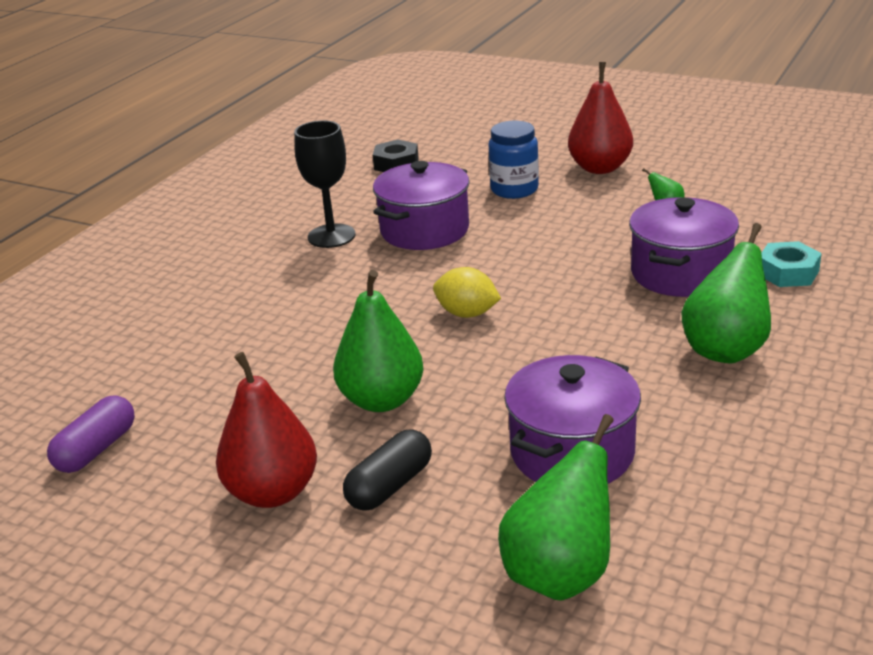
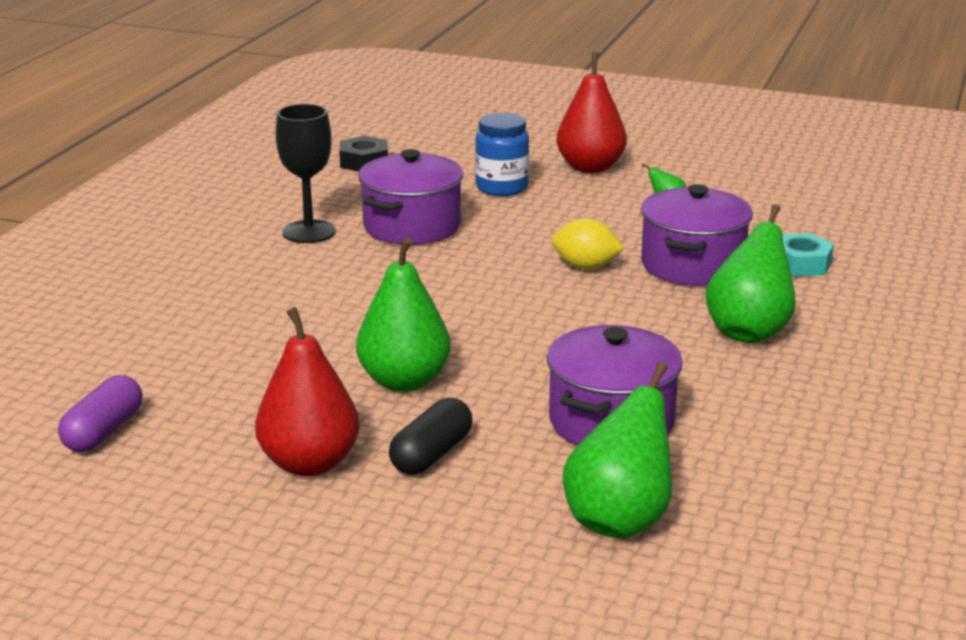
camera: 10 degrees left, 5 degrees down
yellow lemon [433,267,501,318] -> yellow lemon moved to [552,218,624,269]

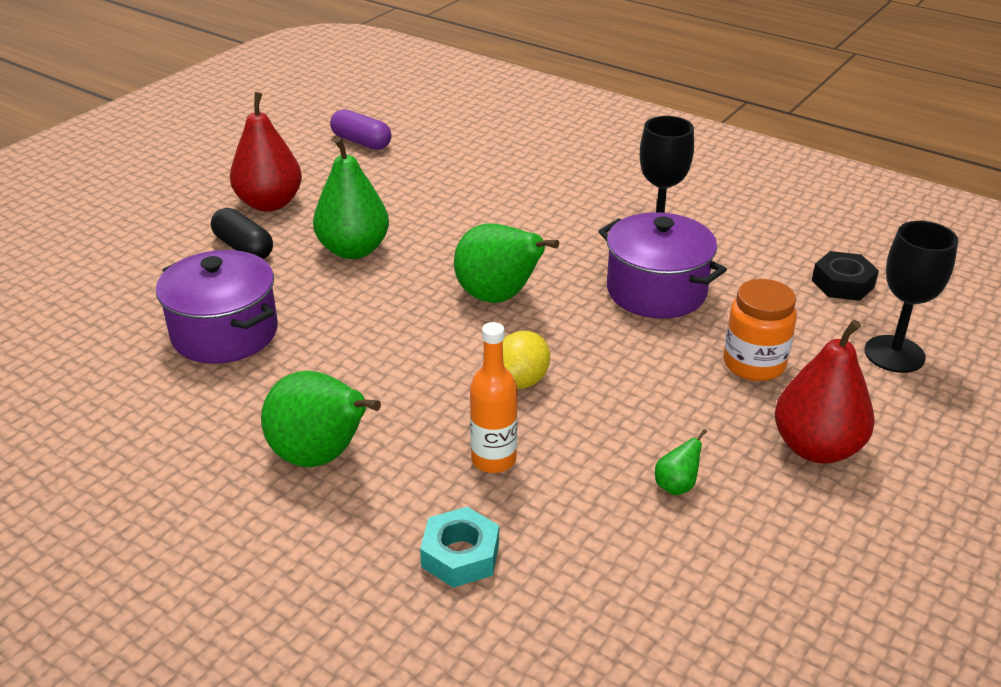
camera: 105 degrees right, 10 degrees up
blue jar [475,113,529,196] -> orange jar [724,279,797,381]
green pear [563,362,672,539] -> green pear moved to [454,223,559,303]
purple pot [641,184,753,286] -> orange bottle [470,322,517,473]
none -> black goblet [865,221,958,373]

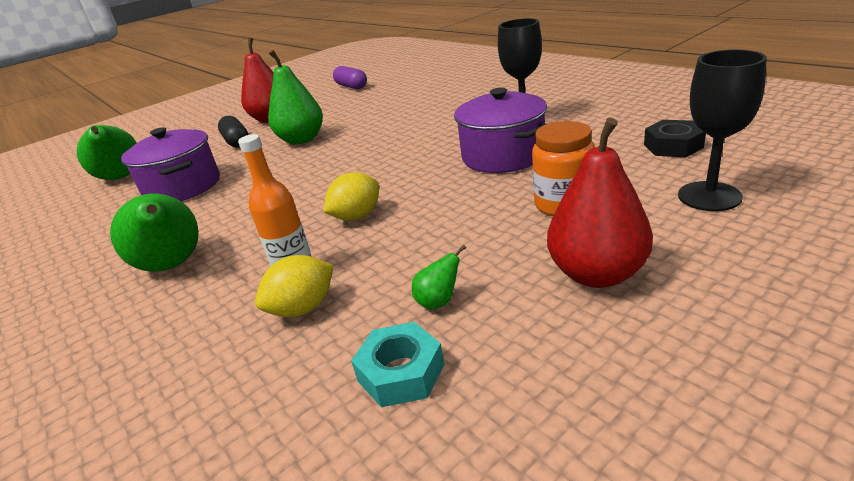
camera: 20 degrees right, 5 degrees down
turquoise nut [420,507,499,588] -> turquoise nut moved to [351,322,444,407]
green pear [454,223,559,303] -> green pear moved to [77,125,136,180]
none -> yellow lemon [255,255,334,317]

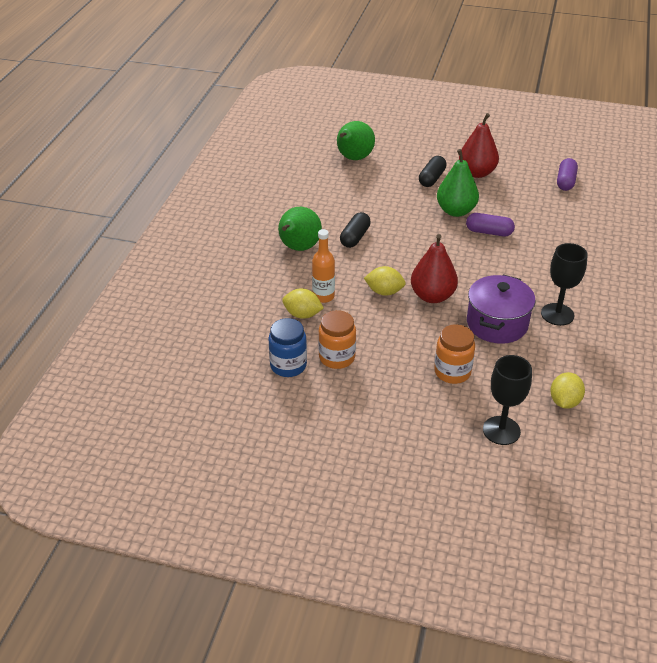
camera: 50 degrees right, 10 degrees up
purple pot [121,127,220,201] -> none
turquoise nut [351,322,444,407] -> blue jar [268,318,307,377]
green pear [412,245,466,310] -> orange jar [318,310,356,369]
red pear [547,118,653,288] -> red pear moved to [411,234,458,303]
black nut [644,120,706,157] -> yellow lemon [550,372,585,409]
none -> black capsule [340,212,371,248]
none -> purple capsule [466,213,515,236]

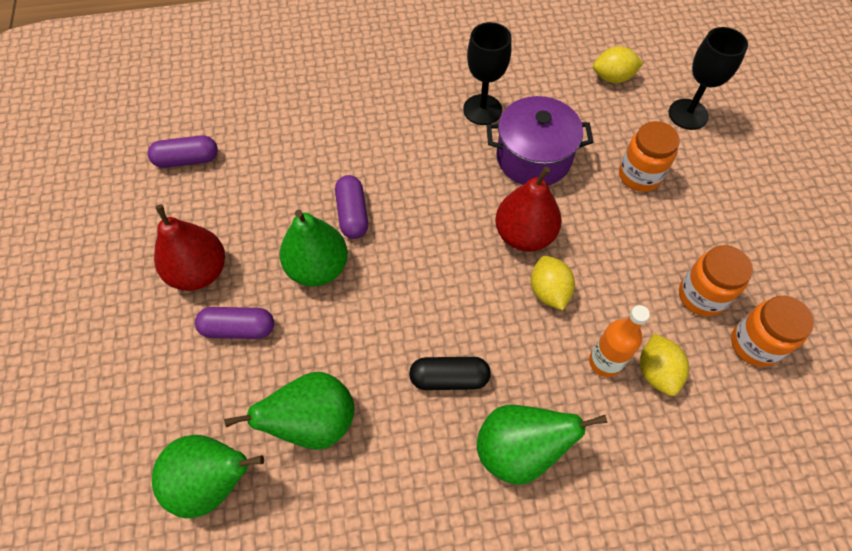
camera: 115 degrees left, 20 degrees up
blue jar [268,318,307,377] -> orange jar [731,296,814,367]
black capsule [419,156,447,187] -> purple capsule [195,307,274,339]
none -> green pear [224,372,355,450]

